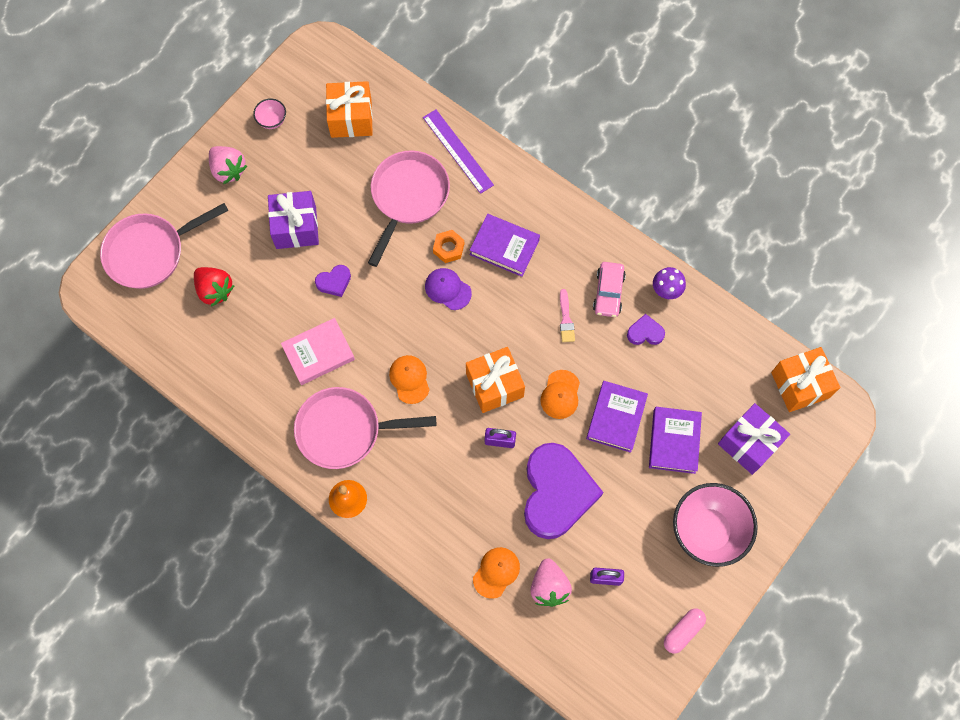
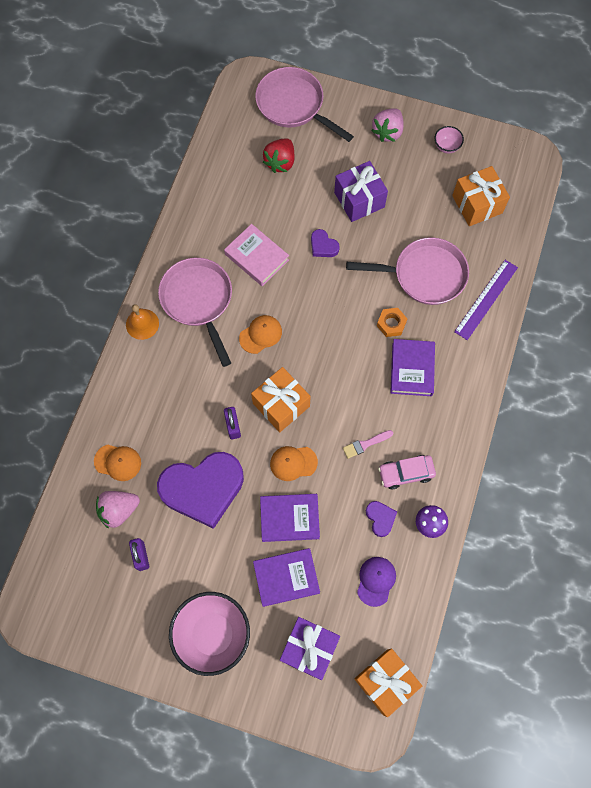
camera: 70 degrees right, 0 degrees up
purple cap [425,268,472,310] -> purple cap moved to [357,557,396,607]
pink capsule [664,609,706,653] -> none

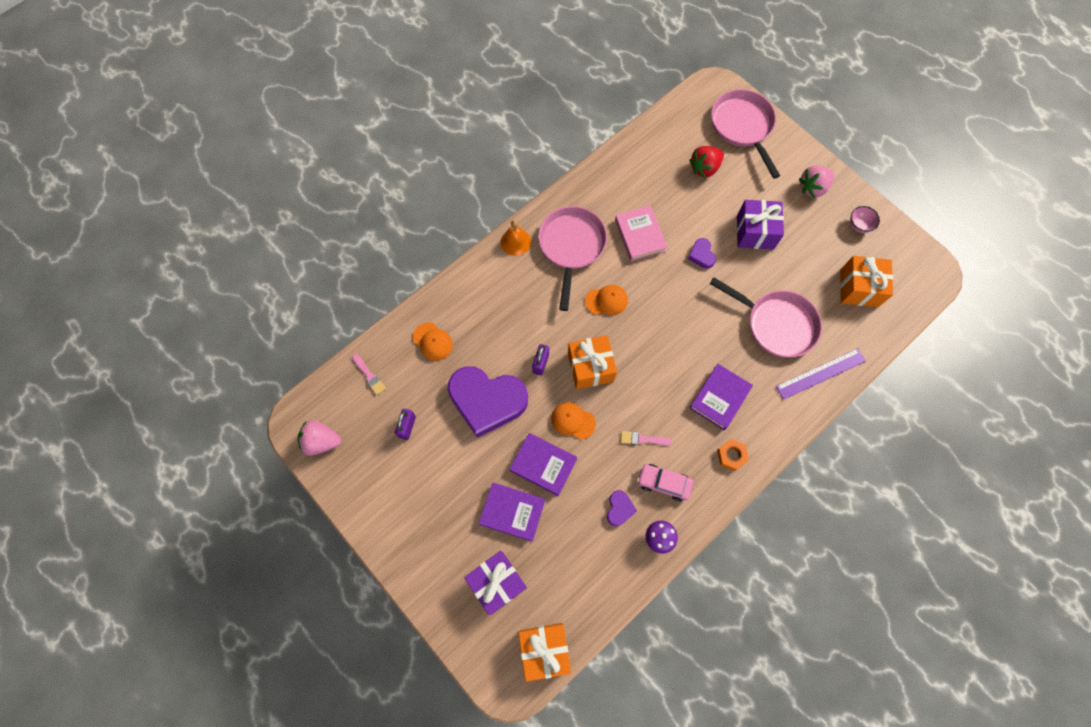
camera: 30 degrees right, 0 degrees up
pink strawberry [96,491,140,529] -> pink strawberry moved to [298,420,341,456]
pink bowl [169,592,250,676] -> none
purple cap [357,557,396,607] -> none
orange nut [377,308,407,337] -> orange nut moved to [717,439,749,471]
none -> pink brush [352,354,386,395]

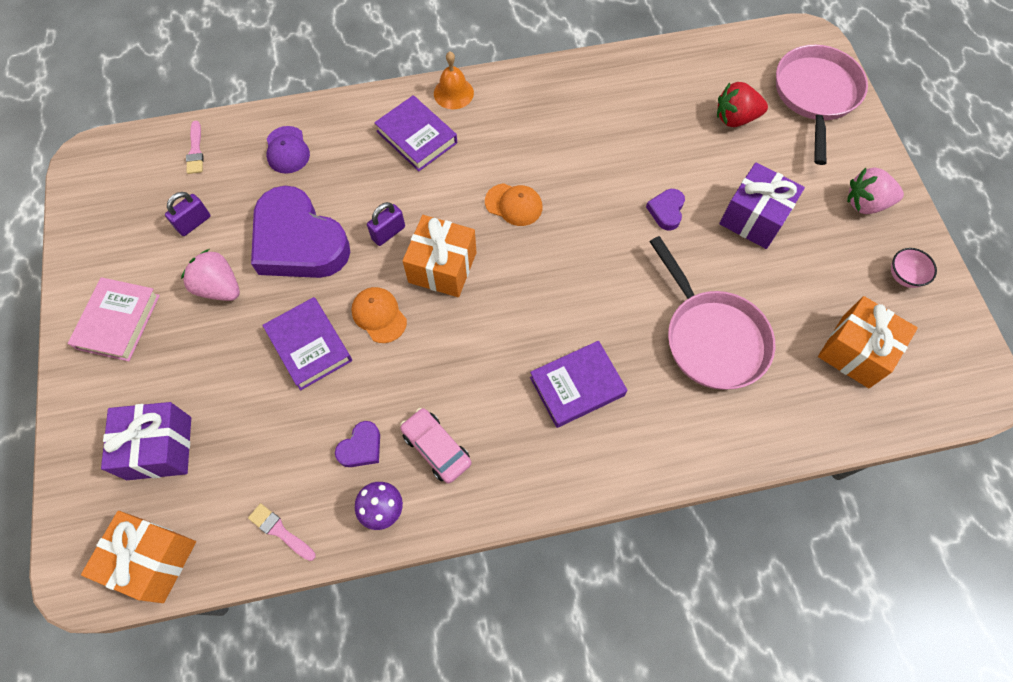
camera: 30 degrees right, 5 degrees down
pink strawberry [298,420,341,456] -> pink strawberry moved to [181,249,240,301]
orange cap [413,322,453,361] -> purple cap [267,126,310,174]
purple book [479,483,545,542] -> purple book moved to [374,95,457,171]
pink pan [538,206,607,311] -> none
pink book [615,206,668,262] -> pink book moved to [68,277,160,361]
pink brush [621,431,672,445] -> pink brush moved to [248,503,316,561]
orange nut [717,439,749,471] -> none
purple ruler [776,348,866,400] -> none

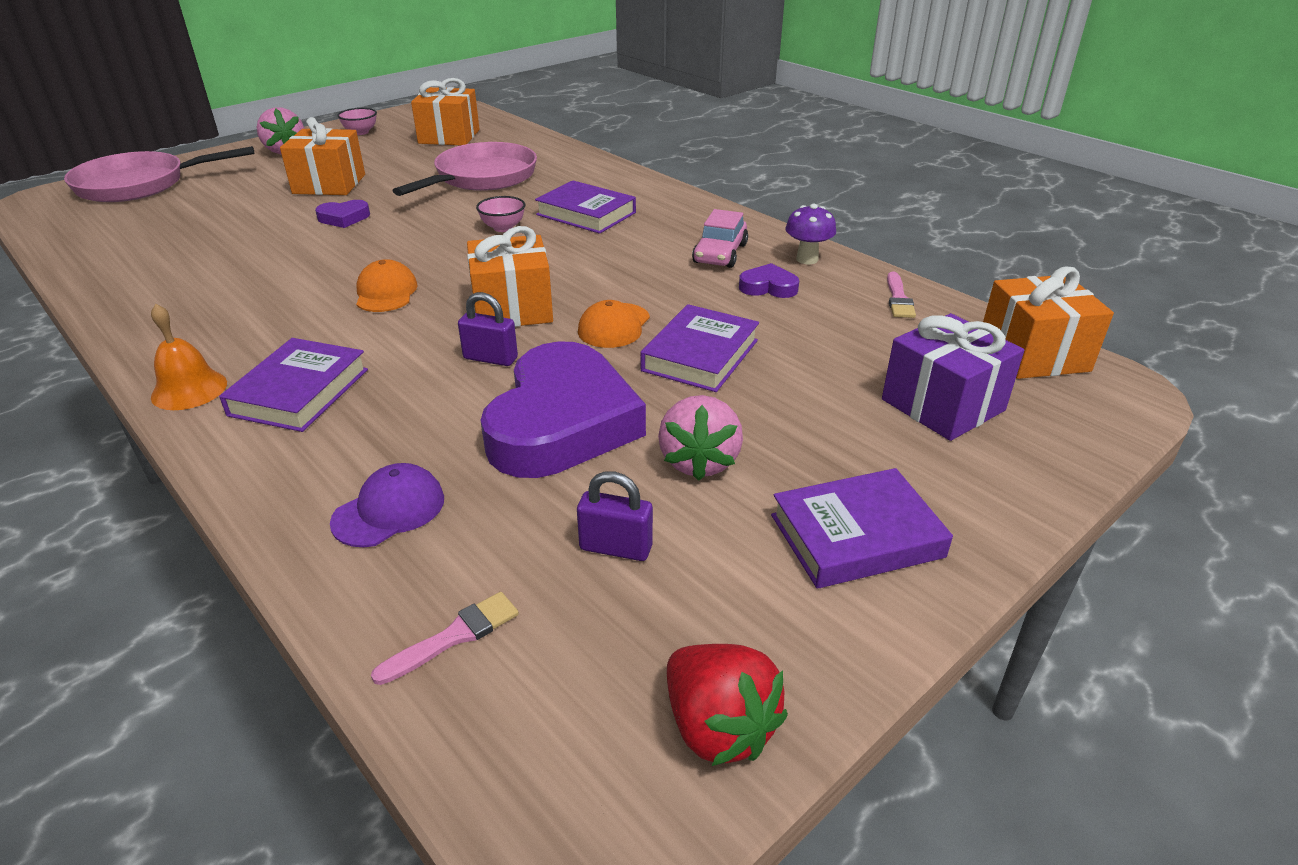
camera: 120 degrees left, 30 degrees down
pink book [68,277,160,361] -> purple book [771,468,953,589]
red strawberry [717,82,768,127] -> red strawberry moved to [667,644,788,766]
purple gift [719,163,805,249] -> orange gift [280,117,365,195]
none -> pink bowl [476,196,526,232]

